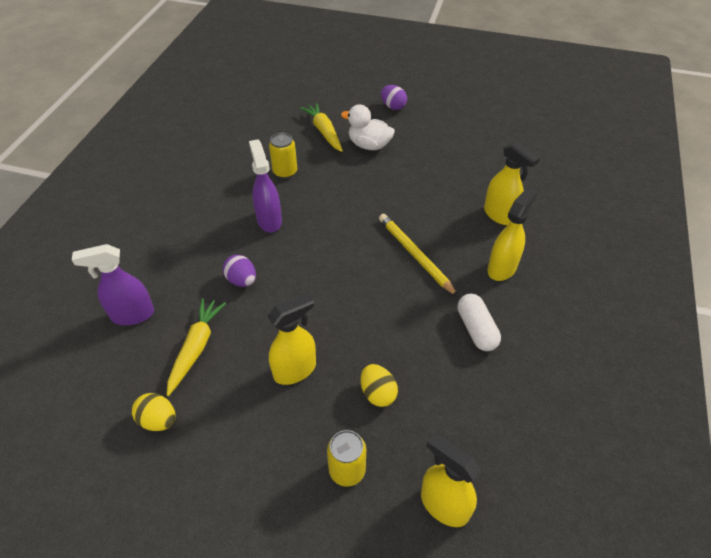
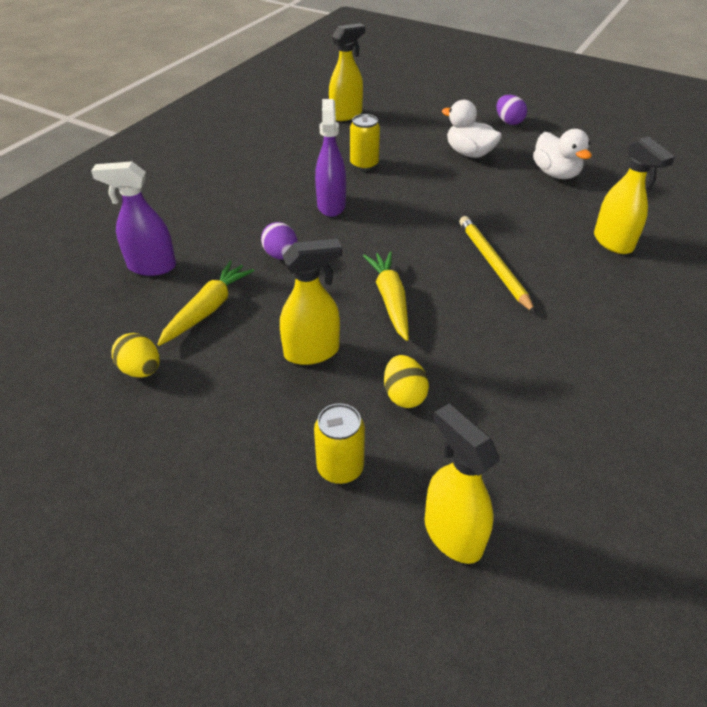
camera: 15 degrees right, 5 degrees down
yellow carrot [300,103,343,152] -> yellow carrot moved to [363,251,409,341]
white capsule [458,294,501,351] -> none
yellow spray bottle [488,187,538,281] -> yellow spray bottle moved to [329,23,365,121]
none -> white duck [533,129,592,179]

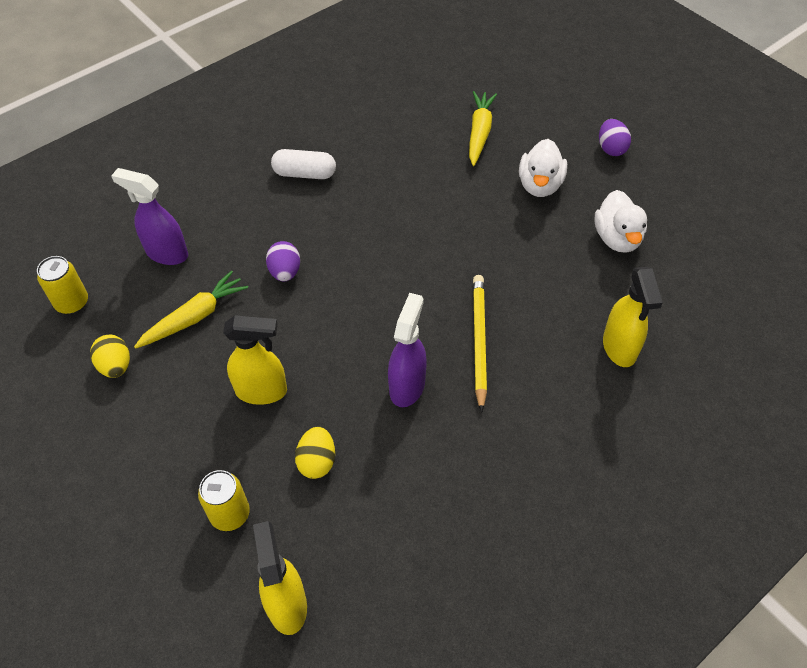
camera: 20 degrees right, 10 degrees up
purple spray bottle [315,99,346,217] -> purple spray bottle moved to [388,293,427,407]
yellow spray bottle [329,23,365,121] -> none
yellow can [350,114,380,171] -> yellow can moved to [37,256,88,314]
yellow carrot [363,251,409,341] -> yellow carrot moved to [469,91,497,166]
white duck [442,100,502,158] -> white duck turned 135 degrees counterclockwise [519,139,567,197]
none -> white capsule [271,149,336,179]

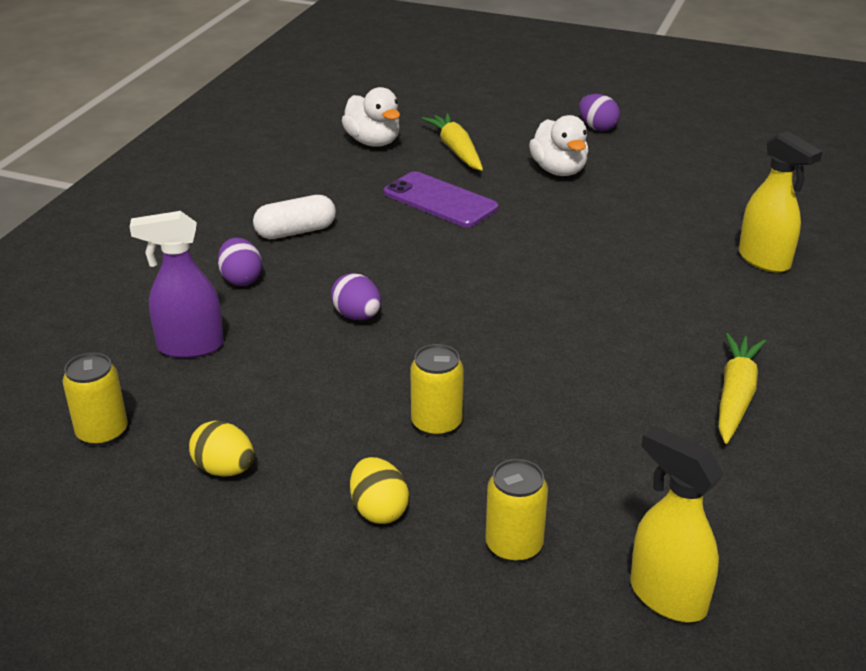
camera: 30 degrees left, 20 degrees down
yellow carrot [134,270,248,349] -> yellow carrot moved to [719,333,766,444]
yellow spray bottle [223,315,287,405] -> yellow can [410,344,464,437]
yellow egg [295,426,335,479] -> yellow egg moved to [350,457,409,524]
purple spray bottle [388,293,427,407] -> none
yellow pencil [473,275,487,413] -> none
white duck [594,190,647,253] -> white duck moved to [342,87,400,147]
none -> purple egg [218,238,262,286]
none -> purple phone [384,171,498,227]

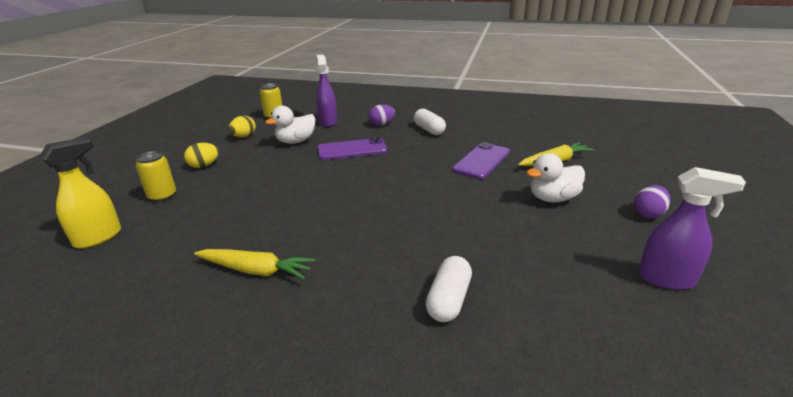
camera: 85 degrees right, 5 degrees down
purple egg [331,273,381,320] -> purple phone [317,137,387,160]
white duck [342,87,400,147] -> white duck moved to [265,106,316,144]
yellow can [410,344,464,437] -> none
yellow spray bottle [739,131,823,273] -> white capsule [425,256,472,322]
none -> purple spray bottle [638,167,746,290]

